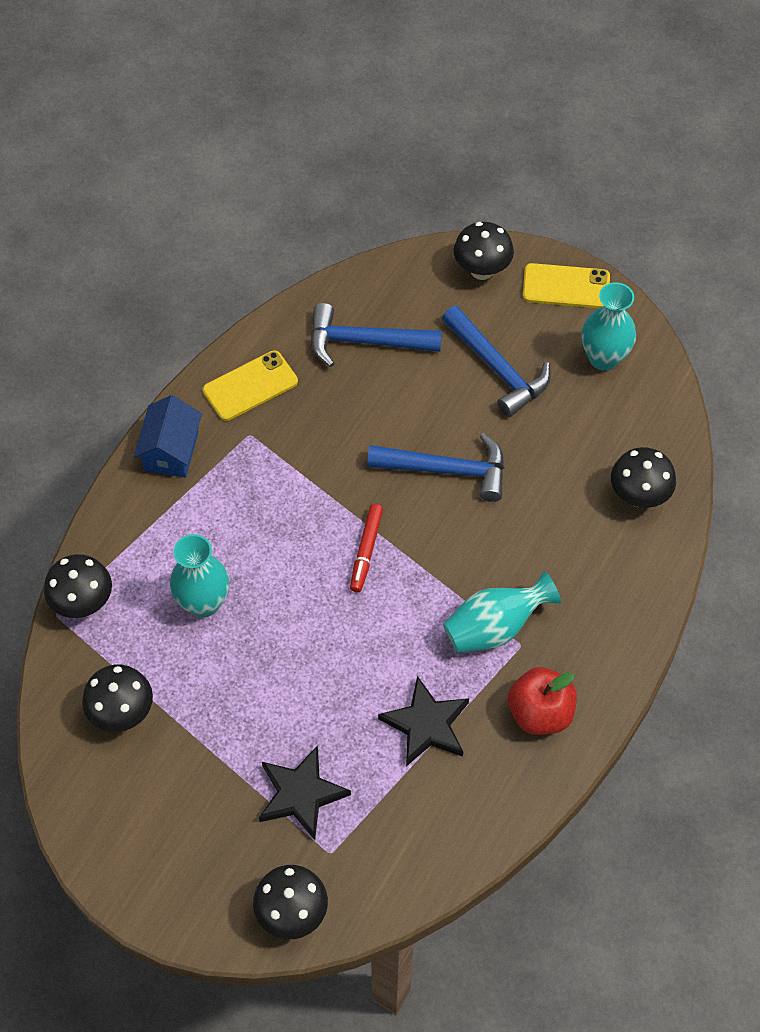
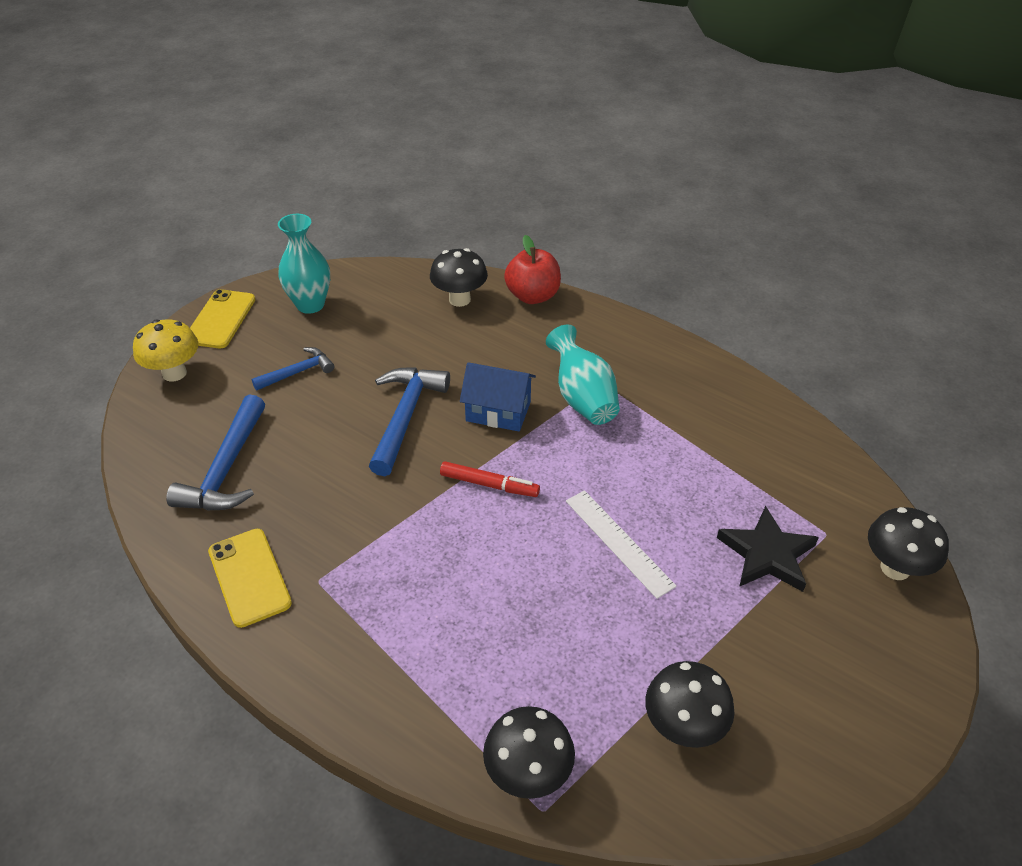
camera: 85 degrees left, 15 degrees down
blue house [134,395,202,478] -> blue house moved to [460,362,536,432]
turquoise vase [170,534,229,617] -> none
black star [378,676,469,766] -> none
blue hammer [442,306,551,417] -> blue hammer [252,347,334,390], size x0.59
black mushroom [454,222,514,280] -> yellow mushroom [133,319,198,382]
red apple [508,667,577,735] -> red apple moved to [504,235,561,304]
none -> white ruler [566,490,677,599]

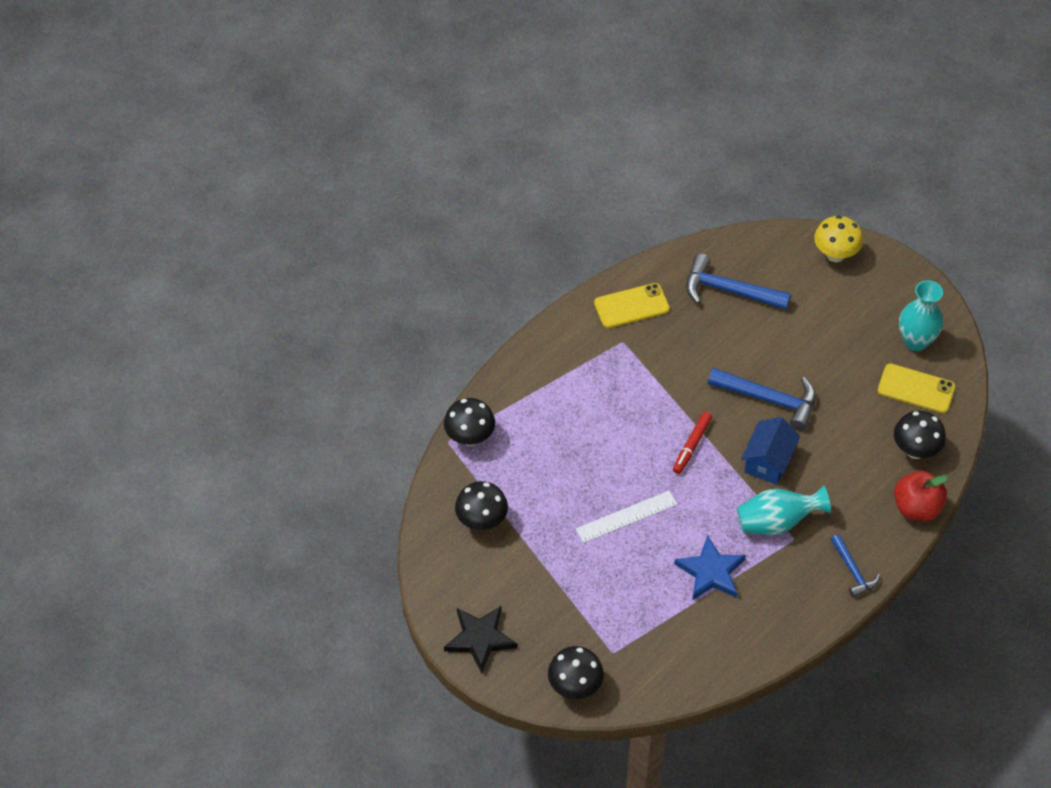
camera: 100 degrees right, 10 degrees up
yellow phone [190,289,256,348] -> yellow phone moved to [878,364,955,413]
blue hammer [252,347,334,390] -> blue hammer moved to [831,534,880,598]
black star [717,506,819,592] -> black star moved to [444,606,517,673]
none -> blue star [674,535,746,600]

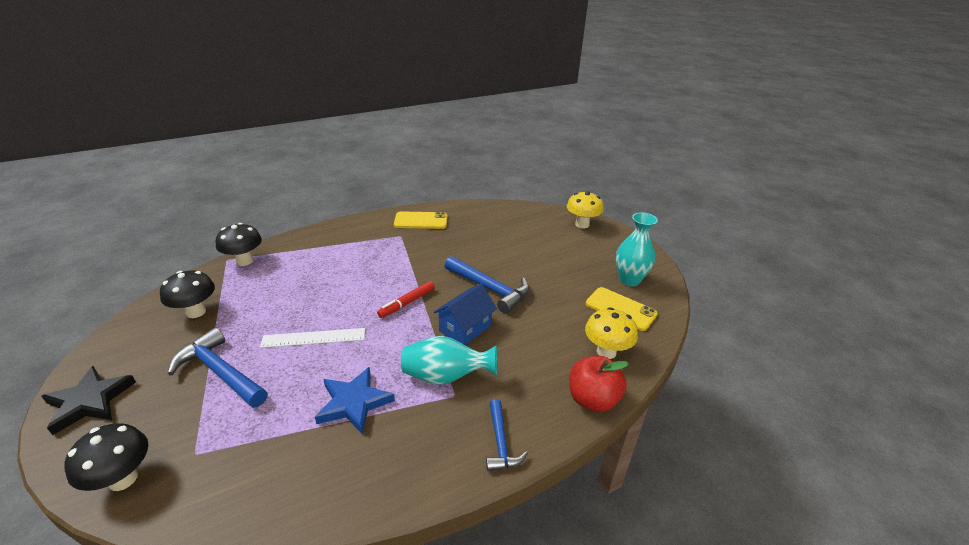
camera: 15 degrees right, 20 degrees down
blue hammer [686,254,791,310] -> blue hammer moved to [168,327,268,408]
black mushroom [894,411,946,459] -> yellow mushroom [585,307,638,359]

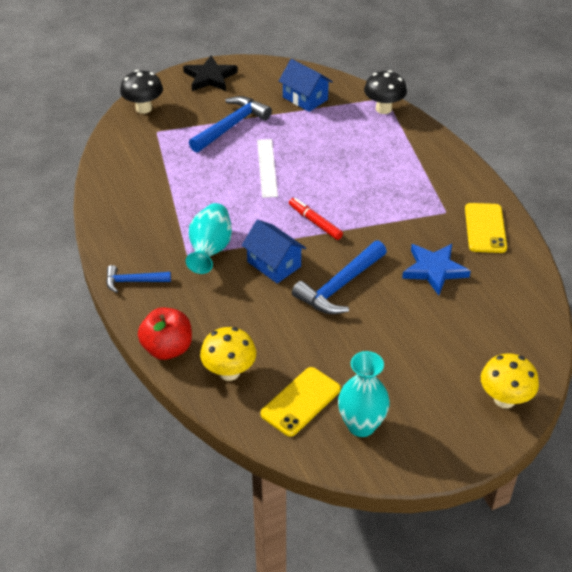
camera: 95 degrees right, 10 degrees up
black mushroom [160,270,215,318] -> blue house [279,59,333,112]
blue star [315,367,395,435] -> blue star moved to [402,244,471,295]

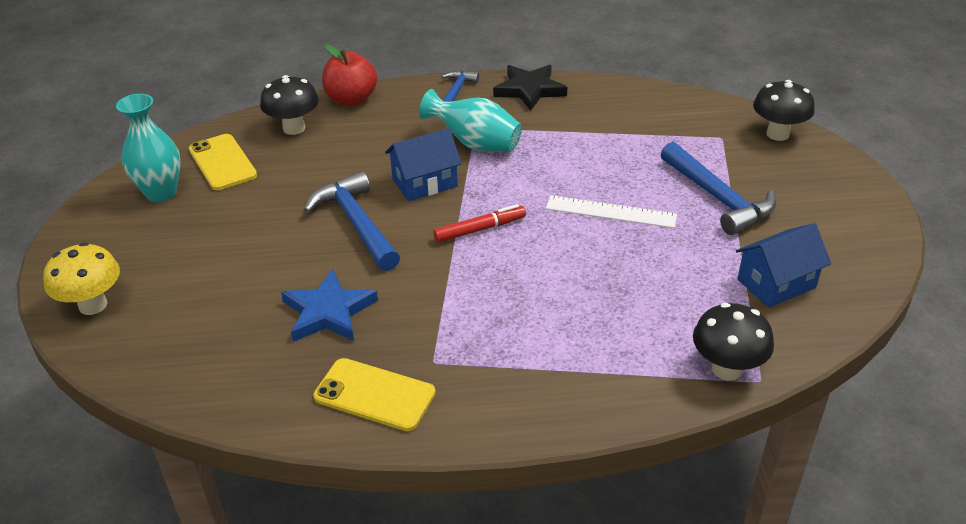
camera: 110 degrees right, 5 degrees down
black star [183,56,238,91] -> black star moved to [493,65,567,111]
yellow mushroom [200,327,256,381] -> black mushroom [260,75,319,135]

